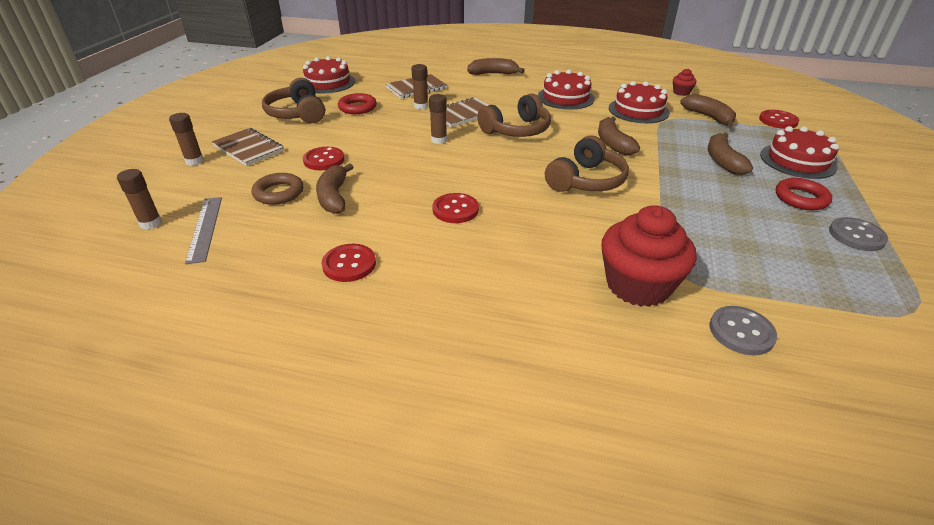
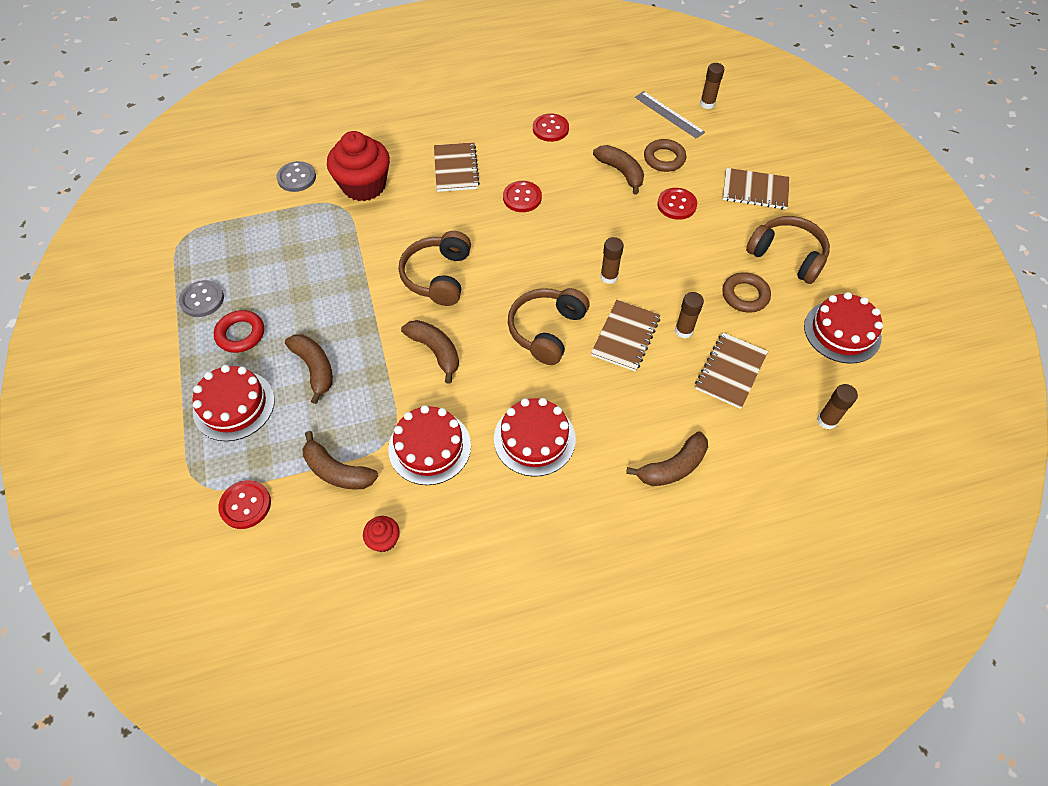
camera: 150 degrees right, 20 degrees up
brown glue stick [169,113,204,166] -> brown glue stick moved to [817,384,858,429]
red ring [338,93,377,114] -> brown ring [722,272,771,313]
none -> brown notebook [434,142,480,192]

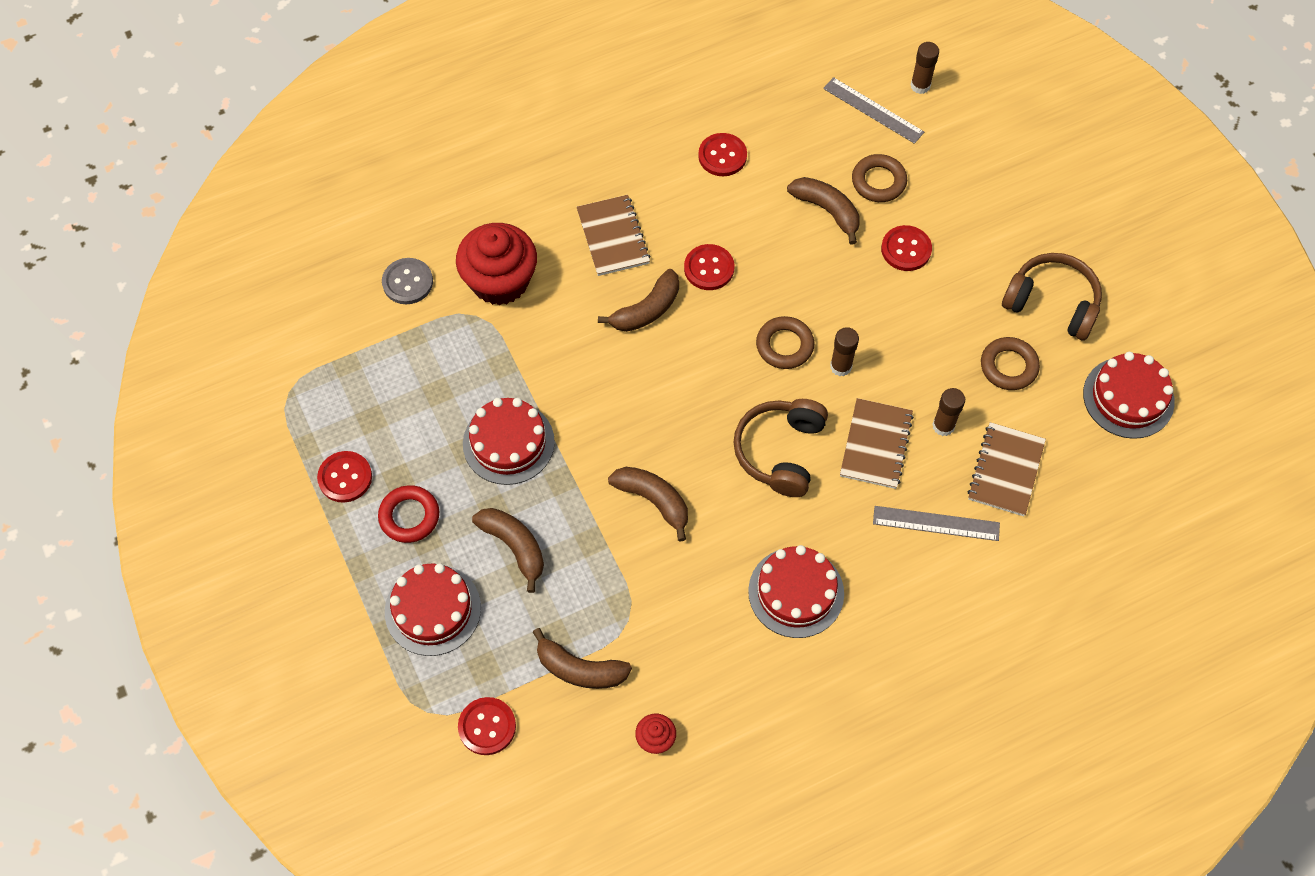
camera: 10 degrees left, 5 degrees up
grey button [179,280,224,317] -> red button [317,451,372,503]
red cake [388,405,471,485] -> red cake moved to [463,398,555,485]
brown headphones [399,231,471,306] -> none
brown banana [626,431,708,486] -> brown banana moved to [598,269,679,332]
brown notebook [723,168,790,209] -> none
brown glue stick [817,384,858,429] -> none
none -> brown ring [756,316,814,369]
none -> grey ruler [873,506,1000,541]

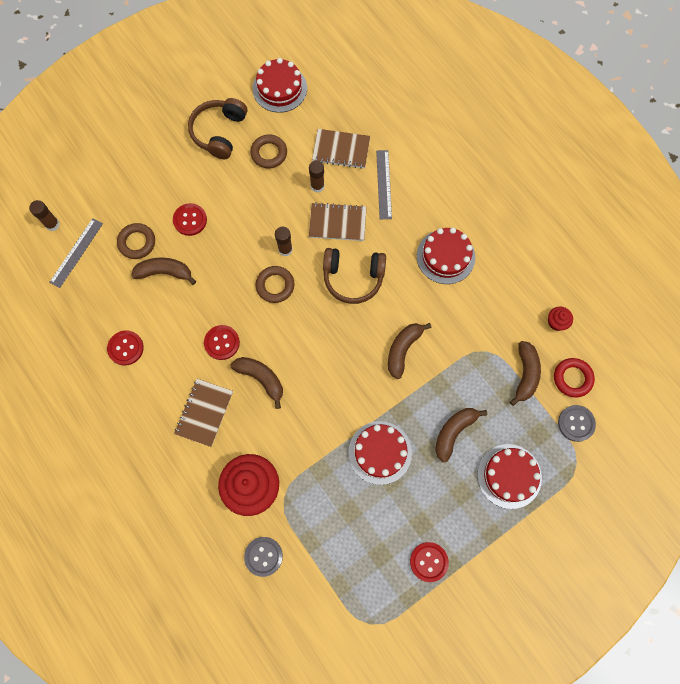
camera: 100 degrees left, 10 degrees up
red ring [378,485,439,543] -> red ring moved to [554,358,595,397]
red button [458,697,516,755] -> grey button [558,405,596,442]
brown notebook [577,195,651,276] -> brown notebook turned 45 degrees counterclockwise [174,379,233,447]
brown banana [787,177,860,245] -> brown banana turned 60 degrees clockwise [131,257,196,285]

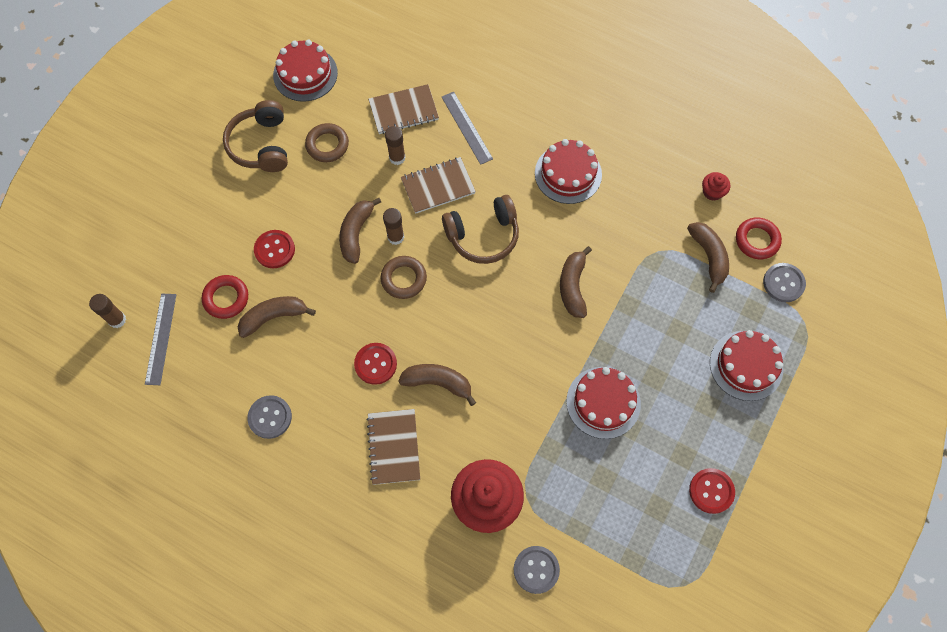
camera: 25 degrees left, 5 degrees down
red button [107,330,144,366] -> grey button [247,395,292,439]
brown ring [117,223,155,259] -> red ring [202,275,248,319]
brown banana [435,408,487,462] -> brown banana moved to [339,197,381,264]

